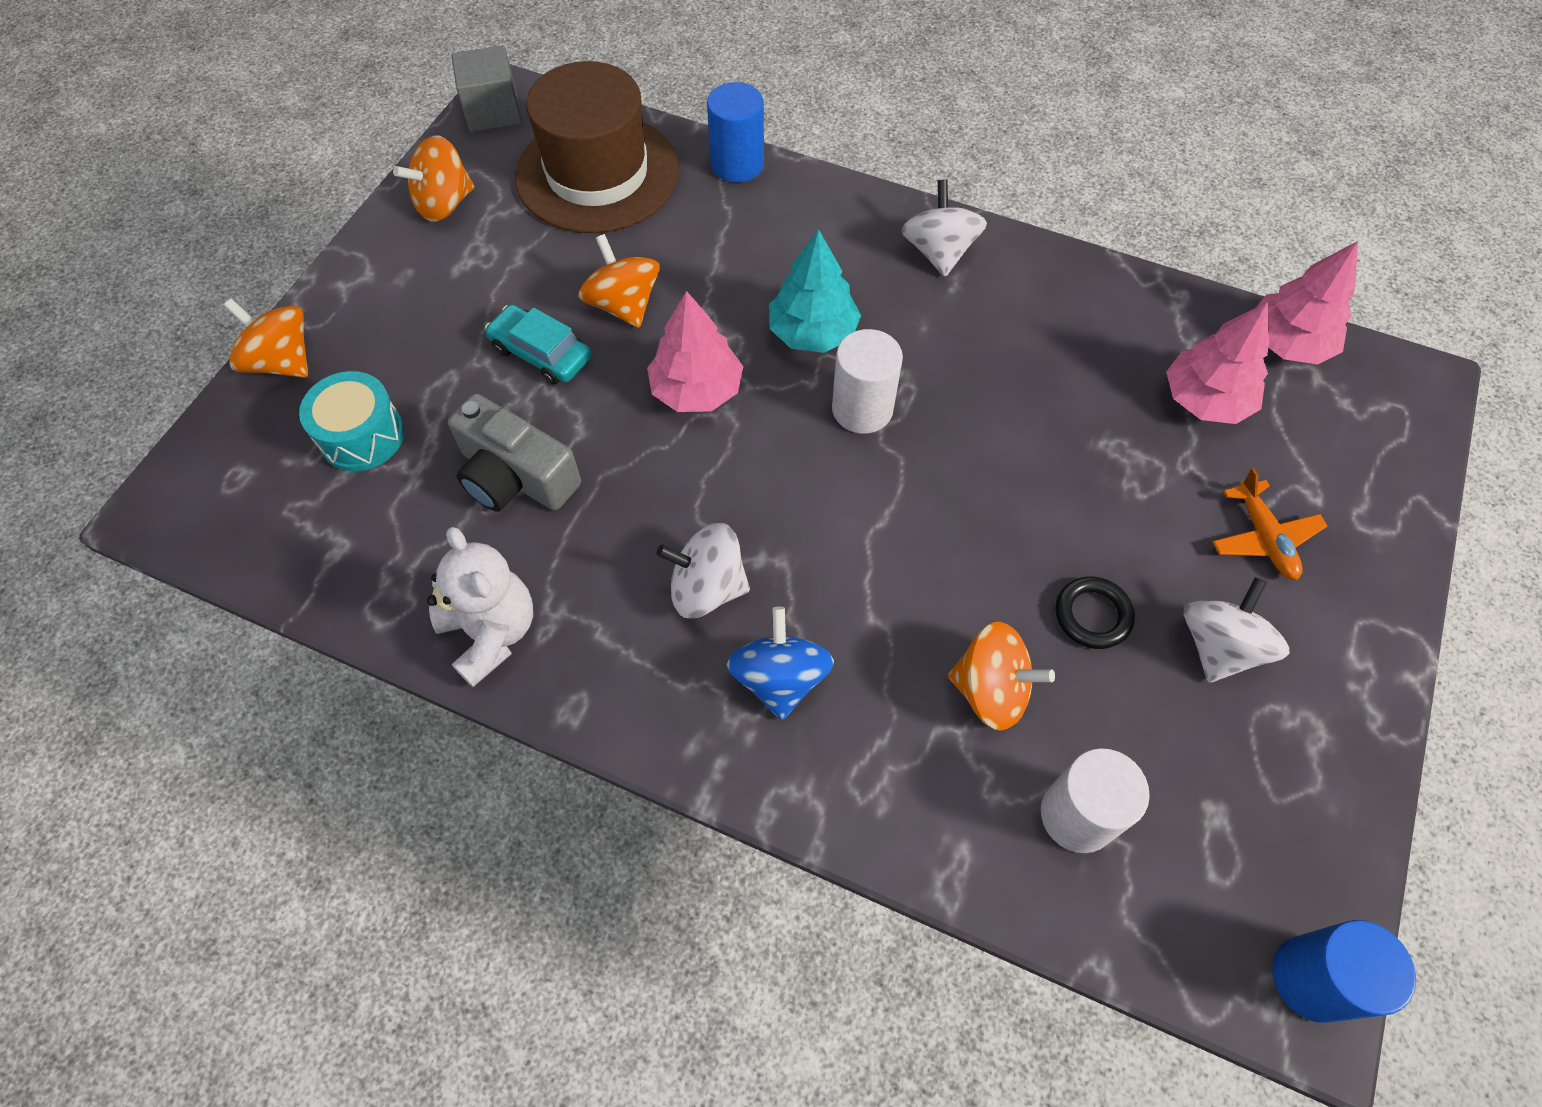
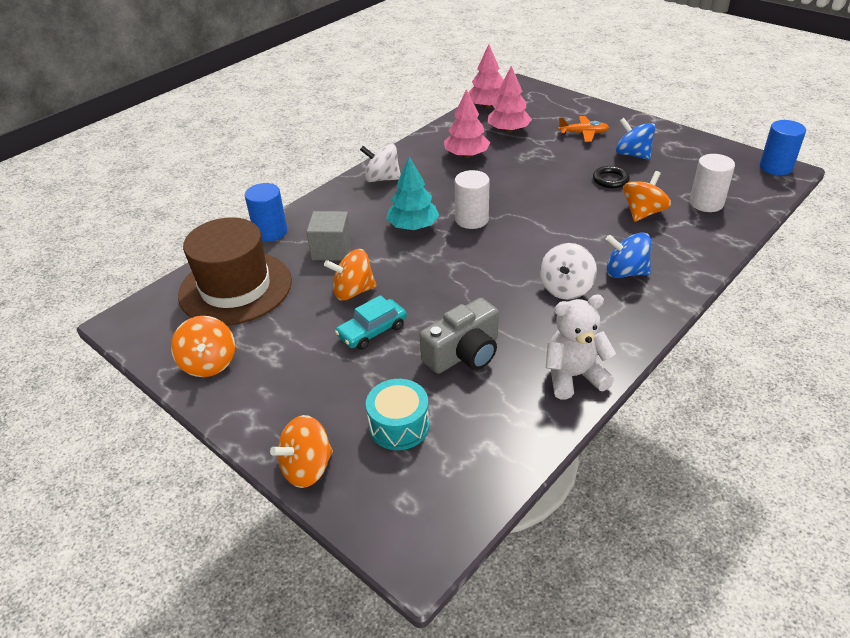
camera: 70 degrees left, 20 degrees down
grey cube [451,45,522,132] -> grey cube moved to [306,211,351,261]
pink tree [647,291,743,412] -> pink tree moved to [444,89,490,158]
white spinning top [1184,577,1290,683] -> blue spinning top [615,118,655,160]

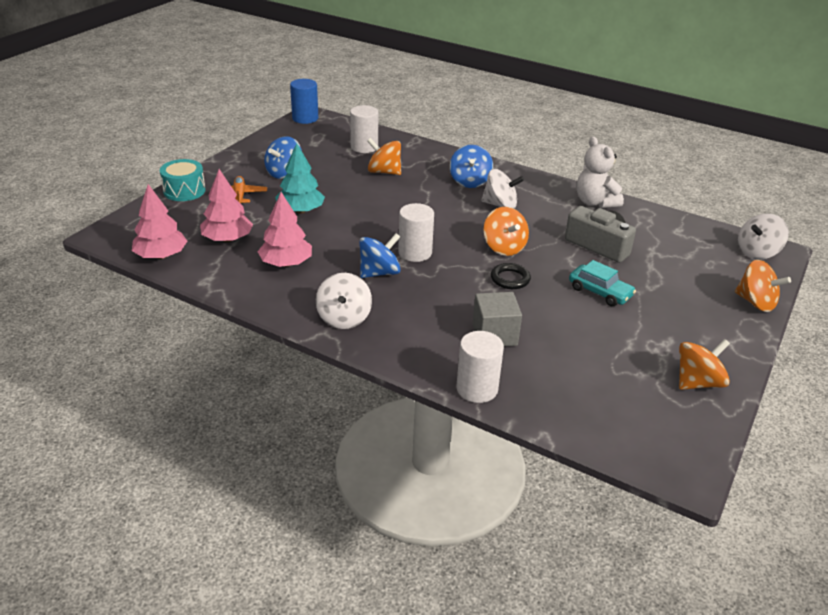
camera: 105 degrees left, 5 degrees down
brown hat [178,217,292,325] -> none
blue cylinder [245,183,288,242] -> white cylinder [456,331,504,403]
orange spinning top [324,249,377,300] -> orange spinning top moved to [483,207,529,256]
turquoise drum [366,379,430,450] -> turquoise drum moved to [160,159,206,201]
turquoise tree [386,157,439,230] -> turquoise tree moved to [275,143,325,214]
black ring [593,166,630,188] -> black ring moved to [491,263,531,289]
none -> blue spinning top [360,233,401,278]
none -> white spinning top [738,213,789,259]

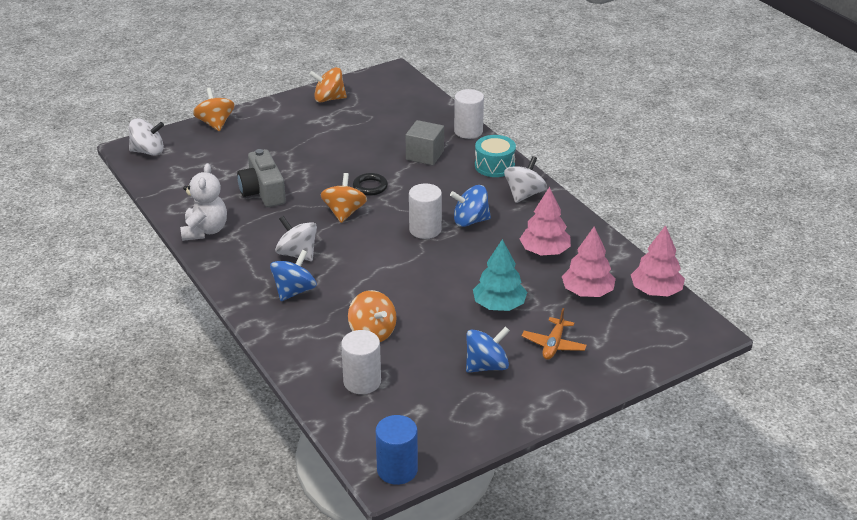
camera: 150 degrees left, 0 degrees up
turquoise drum [160,159,206,201] -> turquoise drum moved to [475,135,516,177]
turquoise car [569,260,636,306] -> none

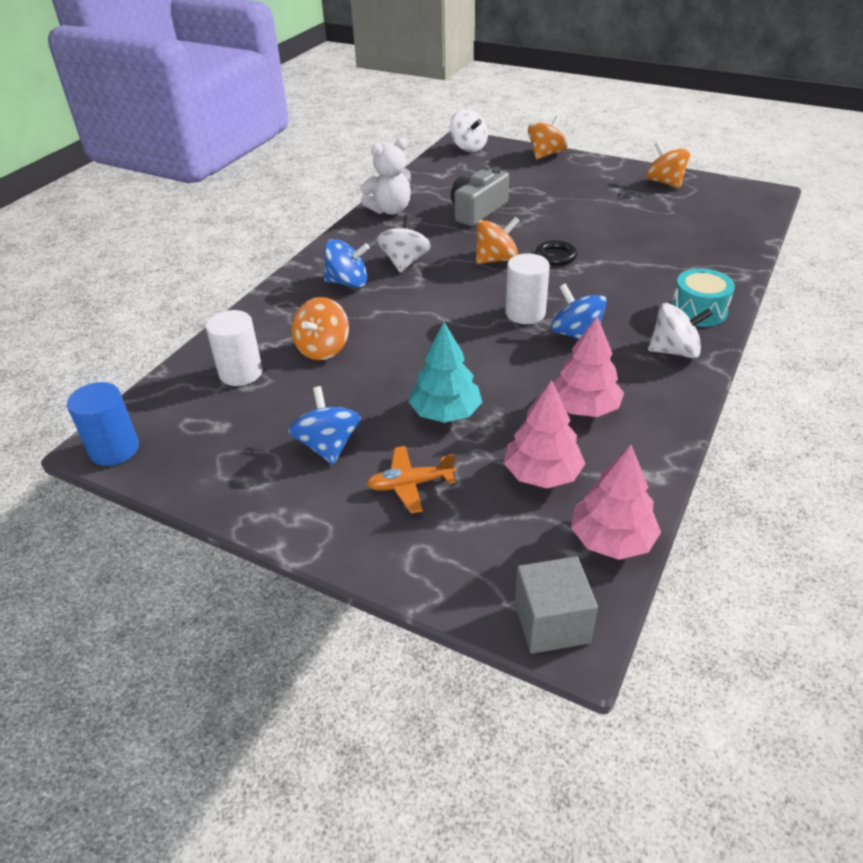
camera: 60 degrees right, 5 degrees up
grey cube [406,120,444,165] -> grey cube moved to [515,556,598,654]
white cylinder [454,89,484,139] -> none
blue spinning top [466,327,510,373] -> blue spinning top turned 135 degrees counterclockwise [288,386,361,465]

